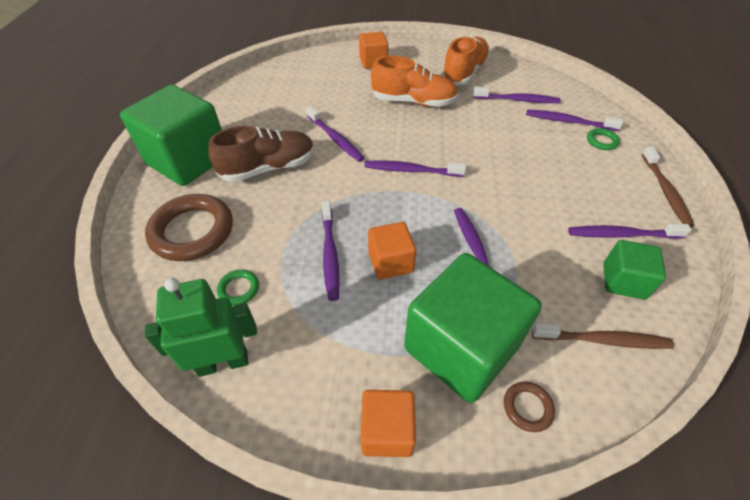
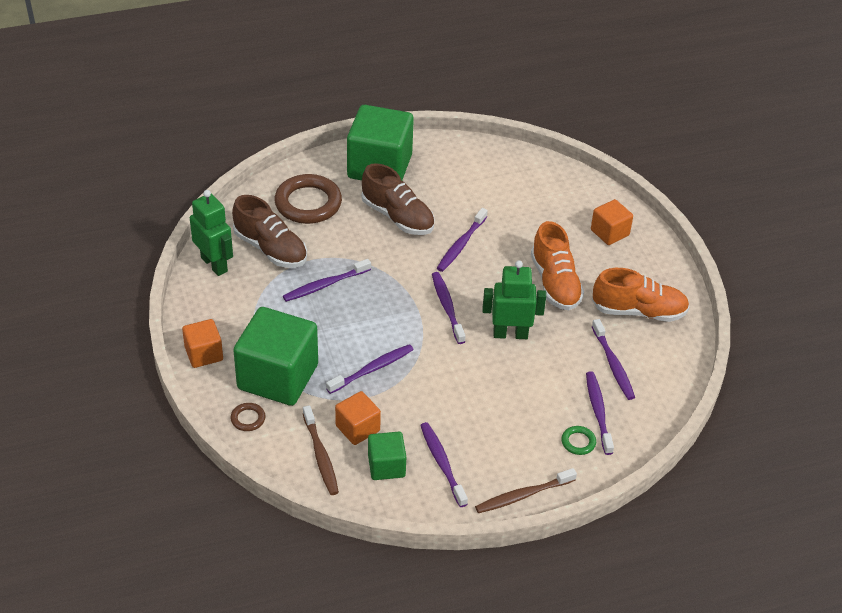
camera: 65 degrees right, 5 degrees down
green ring [217,269,259,305] -> brown shoe [232,195,307,268]
orange cube [368,222,416,280] -> orange cube moved to [335,391,381,445]
none -> green robot [483,260,546,339]

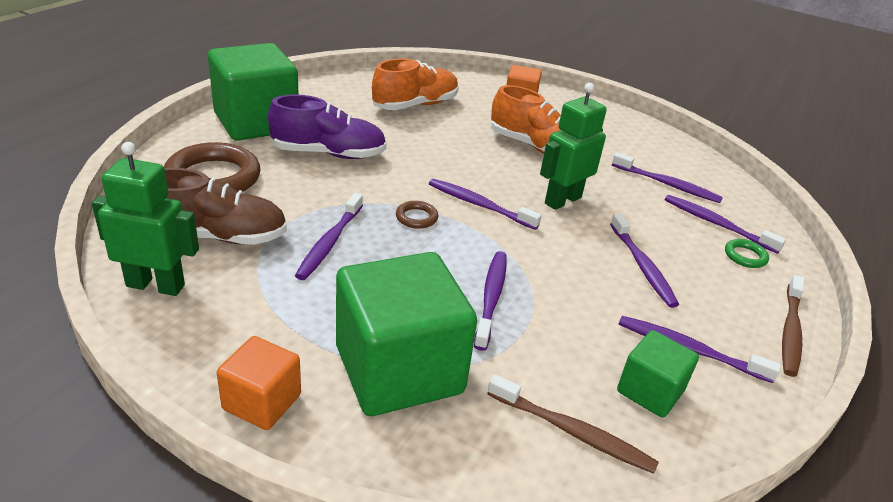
camera: 45 degrees left, 10 degrees down
brown ring [230,403,265,431] -> brown ring moved to [396,201,438,229]
orange cube [335,391,381,445] -> none
brown shoe [362,163,435,235] -> purple shoe [268,94,386,159]
purple toothbrush [437,208,488,272] -> purple toothbrush moved to [610,213,679,308]
orange shoe [592,268,690,322] -> orange shoe moved to [372,58,459,110]

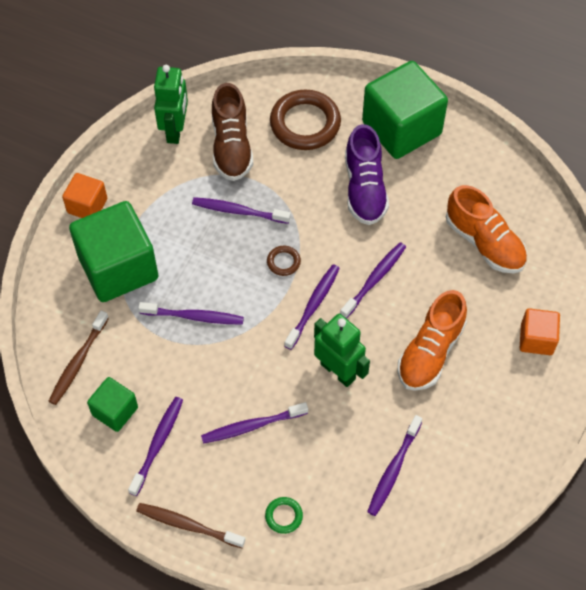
camera: 90 degrees right, 25 degrees up
purple toothbrush [665,195,786,254] -> purple toothbrush moved to [340,242,406,319]

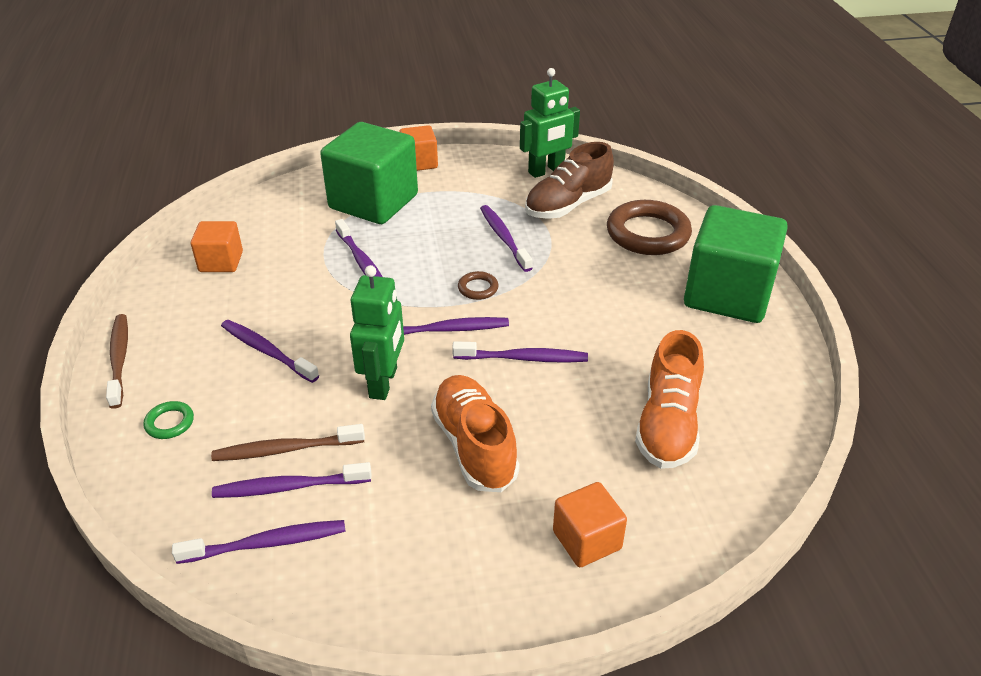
camera: 55 degrees right, 20 degrees down
brown toothbrush [49,310,109,405] -> brown toothbrush moved to [211,424,365,461]
green cube [87,377,138,432] -> orange cube [191,221,243,272]
purple toothbrush [128,397,183,496] -> purple toothbrush moved to [172,520,346,564]
purple shoe [345,124,389,225] -> none
orange shoe [398,290,467,391] -> orange shoe turned 75 degrees clockwise [431,375,520,492]

